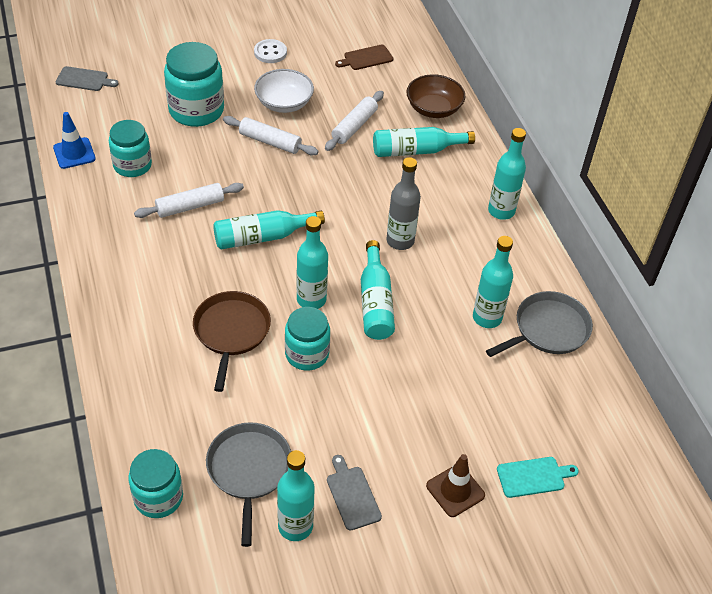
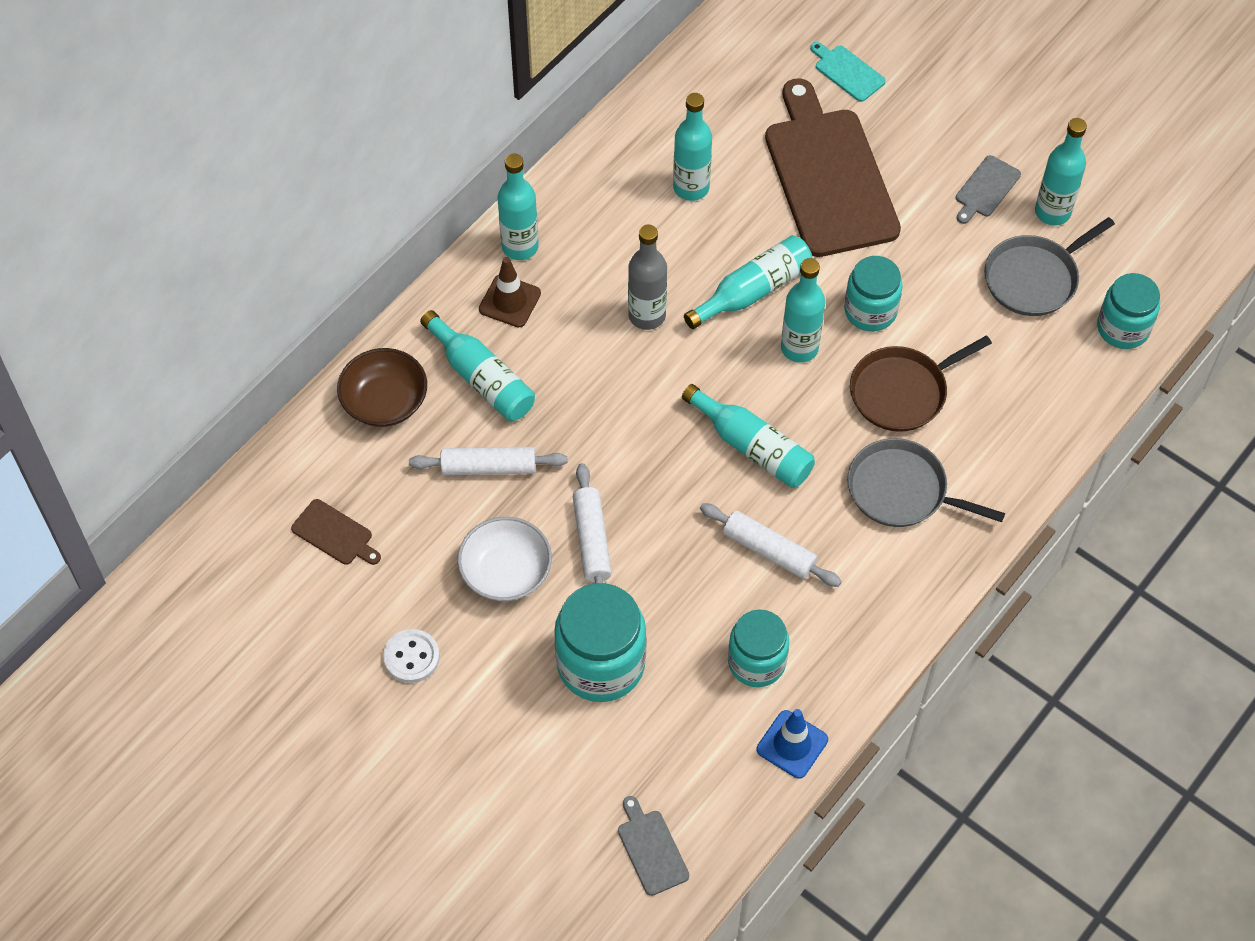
camera: 120 degrees left, 10 degrees up
brown traffic cone [426,454,485,517] -> brown traffic cone moved to [479,257,541,327]
grey pan [486,291,593,357] -> grey pan moved to [847,438,1005,527]
none -> brown cutting board [765,78,901,257]

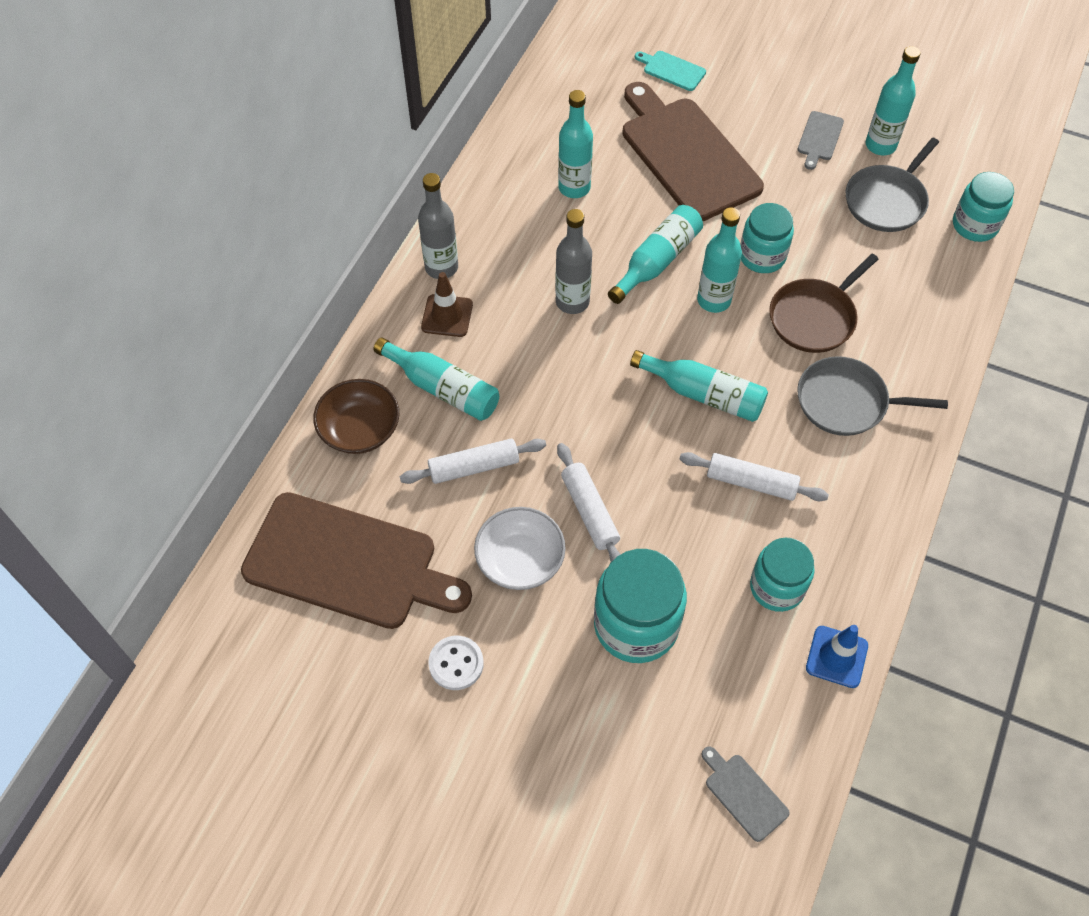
camera: 15 degrees left, 0 degrees up
brown cutting board [291,499,381,565] -> brown cutting board [241,492,472,629], size x2.44
turquoise bottle [498,153,539,260] -> grey bottle [418,173,458,279]

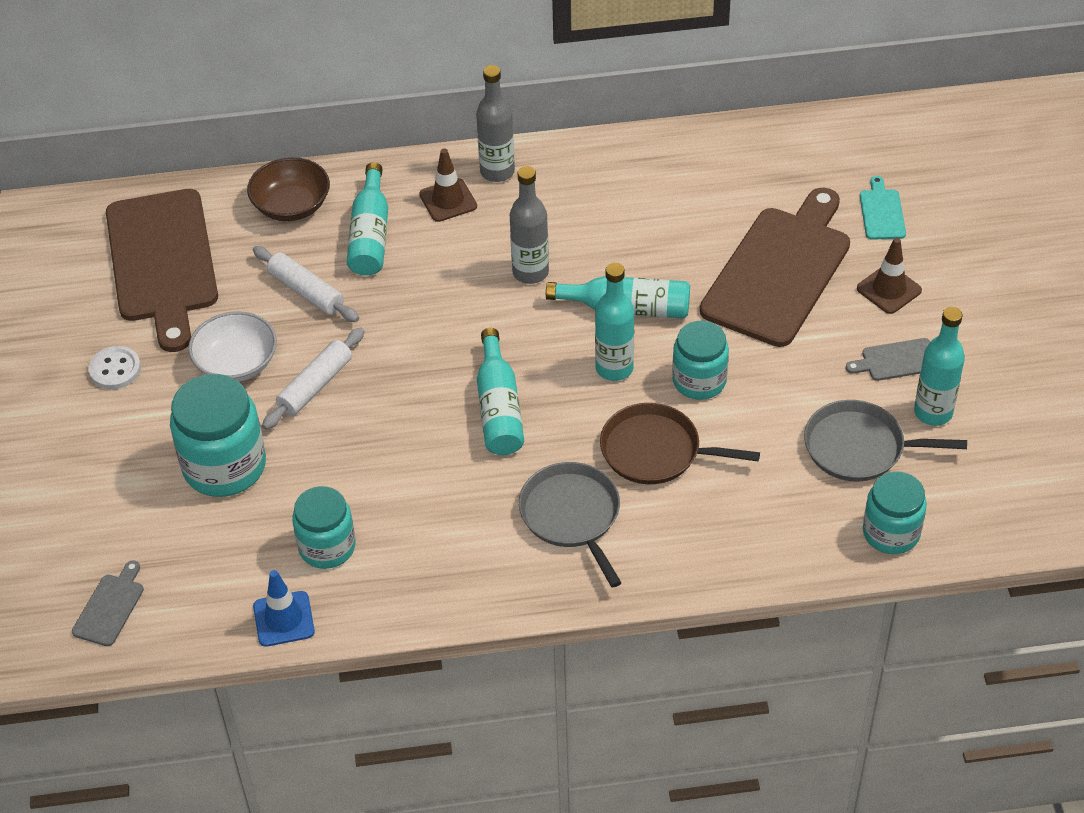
camera: 60 degrees right, 10 degrees down
turquoise bottle [558,90,593,198] -> none
white rolling pin [680,452,829,501] -> none
none -> brown traffic cone [857,237,922,314]

